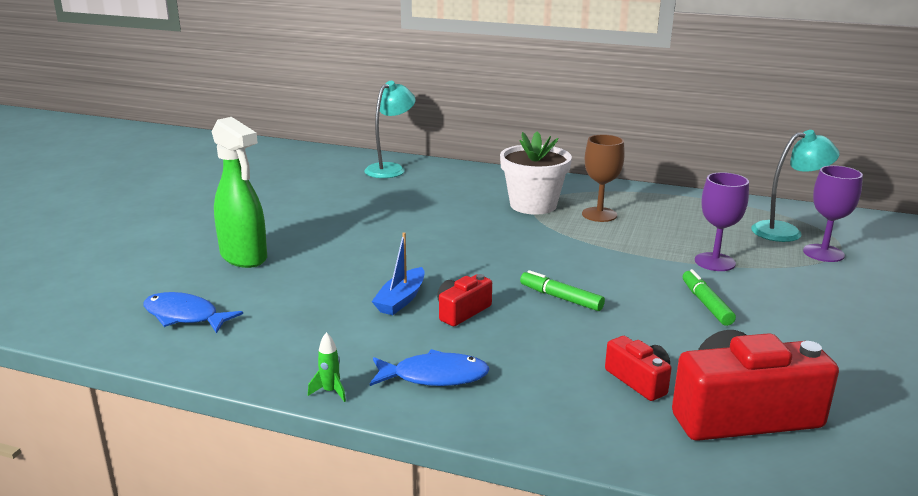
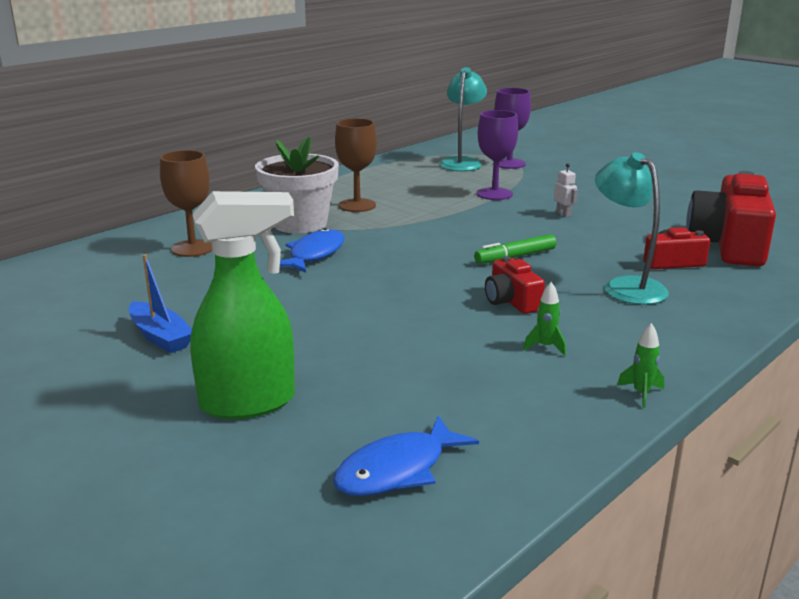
camera: 65 degrees left, 0 degrees up
turquoise lamp [364,81,416,178] -> turquoise lamp moved to [595,152,669,305]
blue fish [370,349,490,386] -> blue fish moved to [280,228,344,273]
blue boat [372,232,425,315] -> blue boat moved to [129,254,192,353]
green marker [683,269,736,326] -> white robot [554,163,578,217]
none -> brown goblet [160,150,212,257]
none -> green rocket [523,282,566,356]

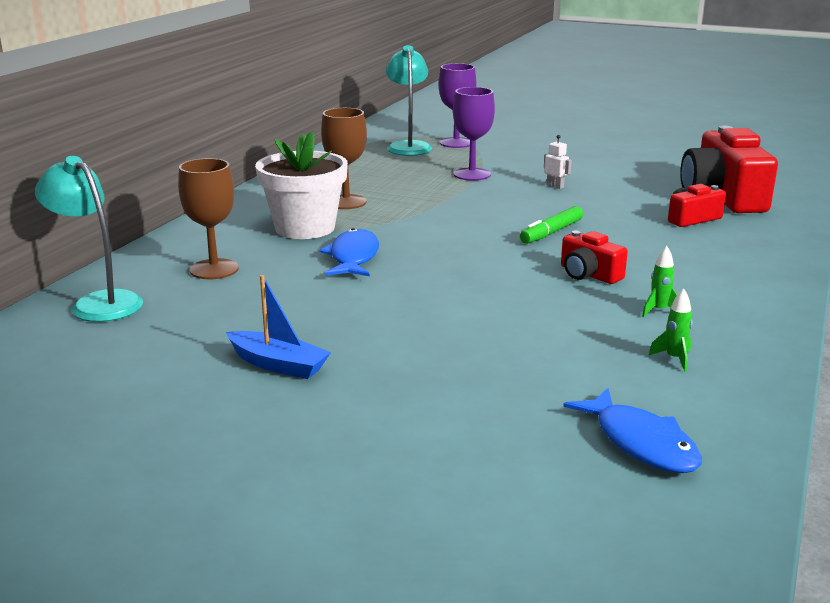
camera: 20 degrees left, 0 degrees up
green spray bottle [191,191,295,419] -> none
blue fish [333,416,479,496] -> blue fish turned 60 degrees counterclockwise [563,388,702,473]
turquoise lamp [595,152,669,305] -> turquoise lamp moved to [35,156,143,322]
green rocket [617,323,664,408] -> green rocket moved to [648,289,692,372]

